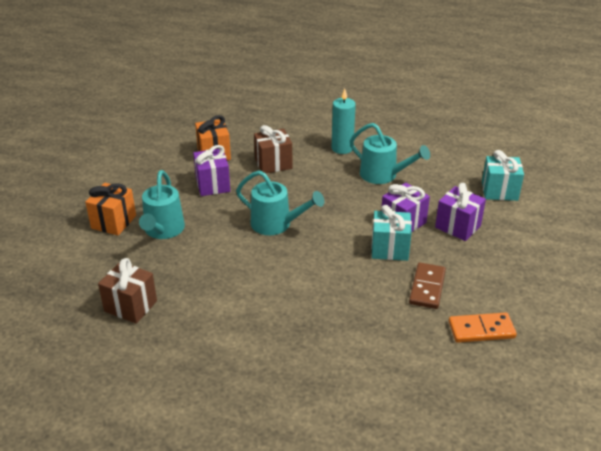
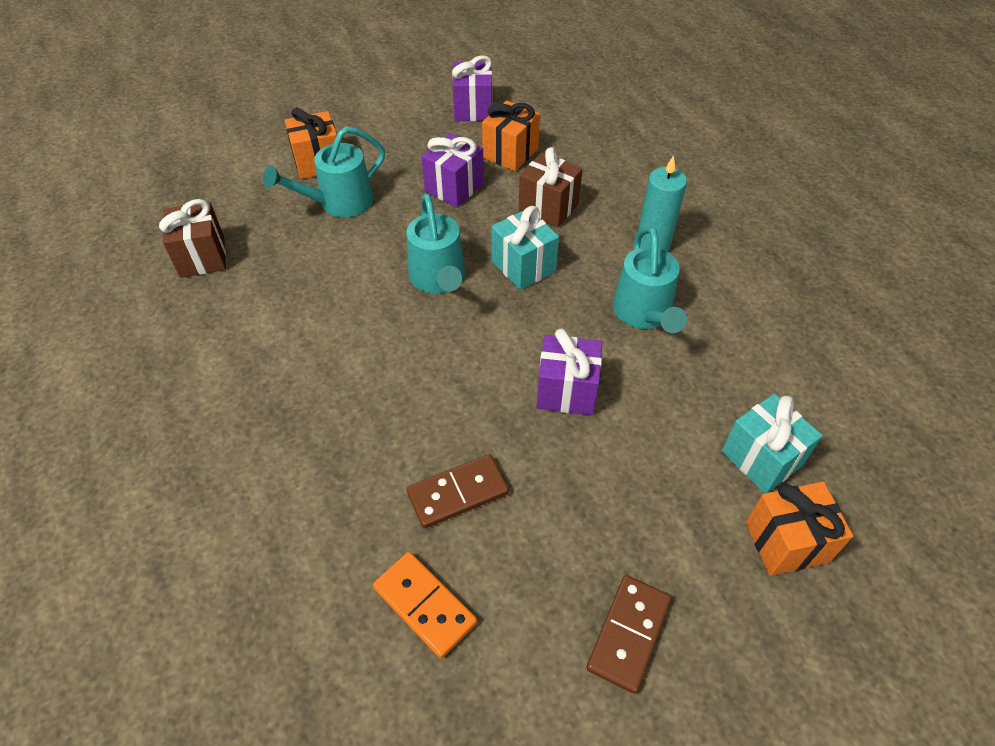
camera: 50 degrees right, 15 degrees up
turquoise gift [371,205,412,261] -> turquoise gift moved to [491,206,559,290]
purple gift [435,183,486,241] -> purple gift moved to [452,55,492,121]
none -> brown domino [587,575,671,694]
none -> orange gift [745,481,853,576]

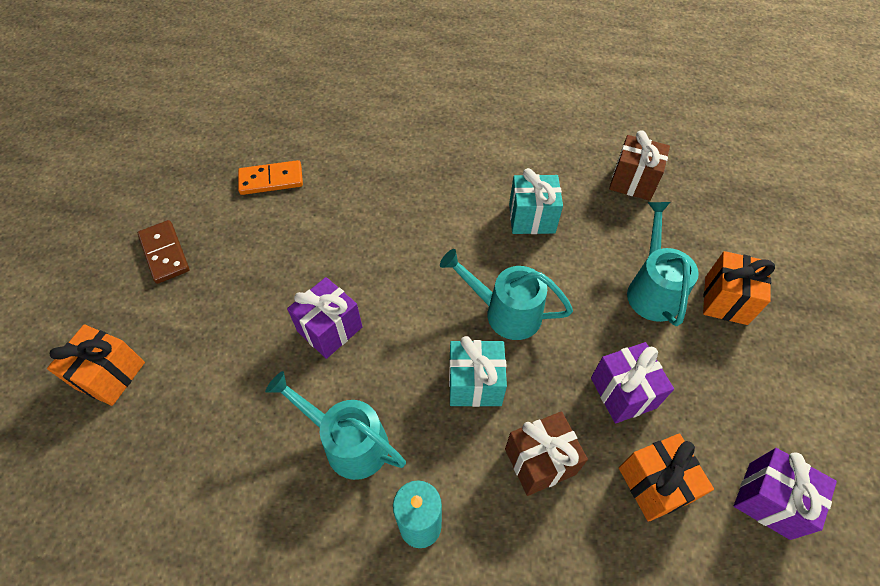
camera: 125 degrees right, 5 degrees up
brown domino [407,454,509,529] -> none
turquoise gift [721,394,823,493] -> turquoise gift moved to [509,168,563,234]

